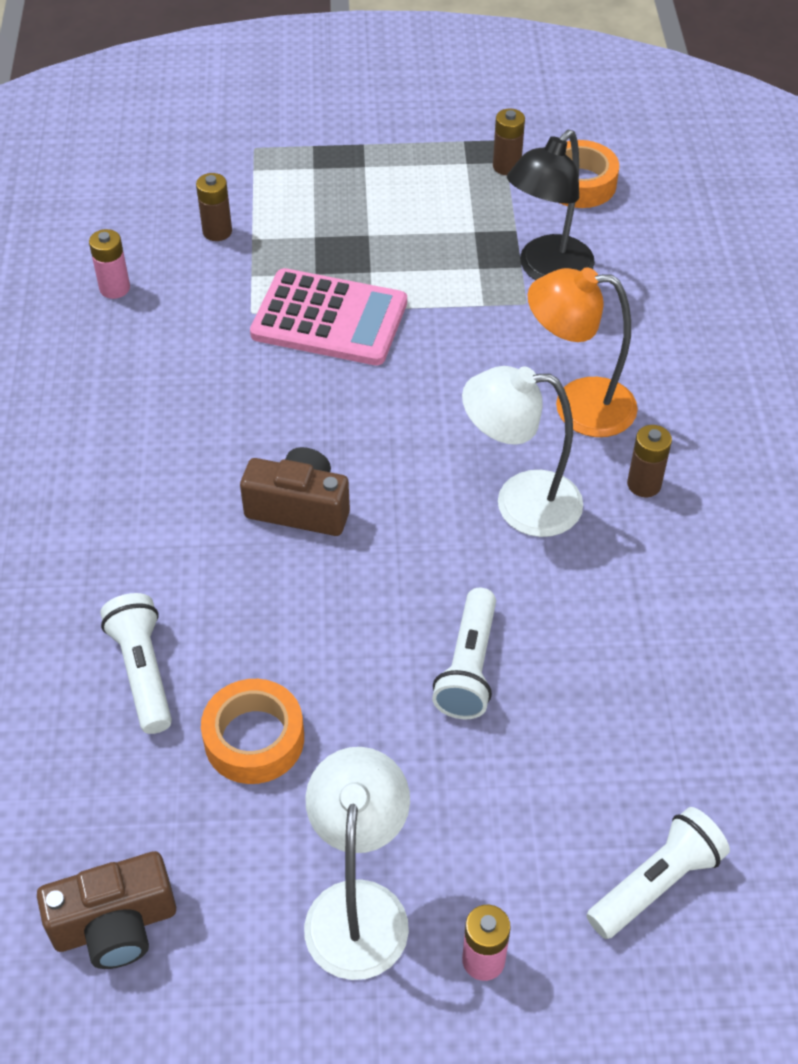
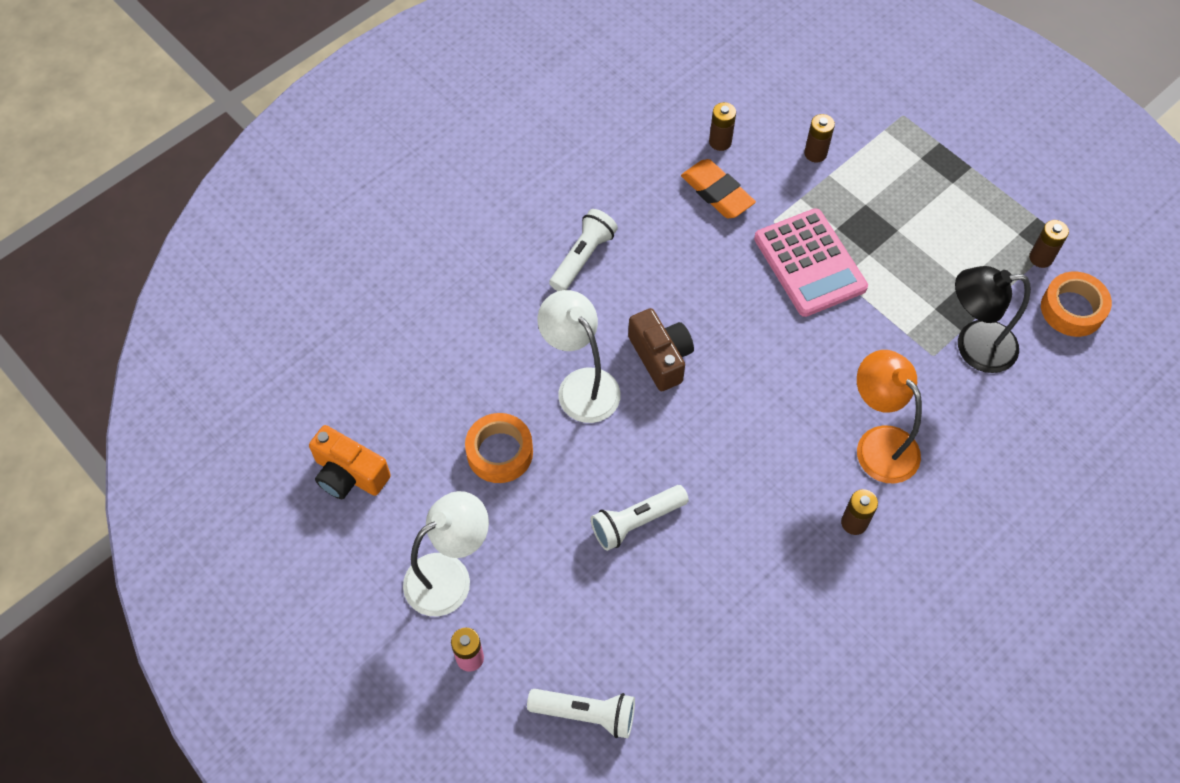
camera: 50 degrees right, 10 degrees up
brown camera [37,851,176,969] -> orange camera [309,425,391,499]
pink battery [89,229,130,299] -> brown battery [709,102,736,151]
white flashlight [100,593,172,734] -> white flashlight moved to [549,209,618,291]
white lamp [462,366,583,537] -> white lamp moved to [538,290,621,423]
none -> orange eraser [681,159,756,218]

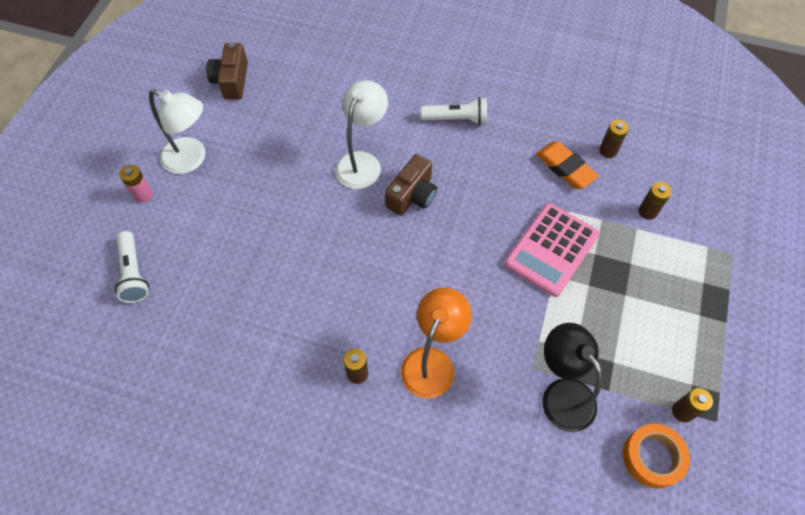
camera: 60 degrees right, 0 degrees up
orange camera [309,425,391,499] -> brown camera [206,42,248,100]
orange tape [465,413,533,483] -> none
white flashlight [591,485,689,551] -> none
orange eraser [681,159,756,218] -> orange eraser turned 60 degrees counterclockwise [536,141,599,189]

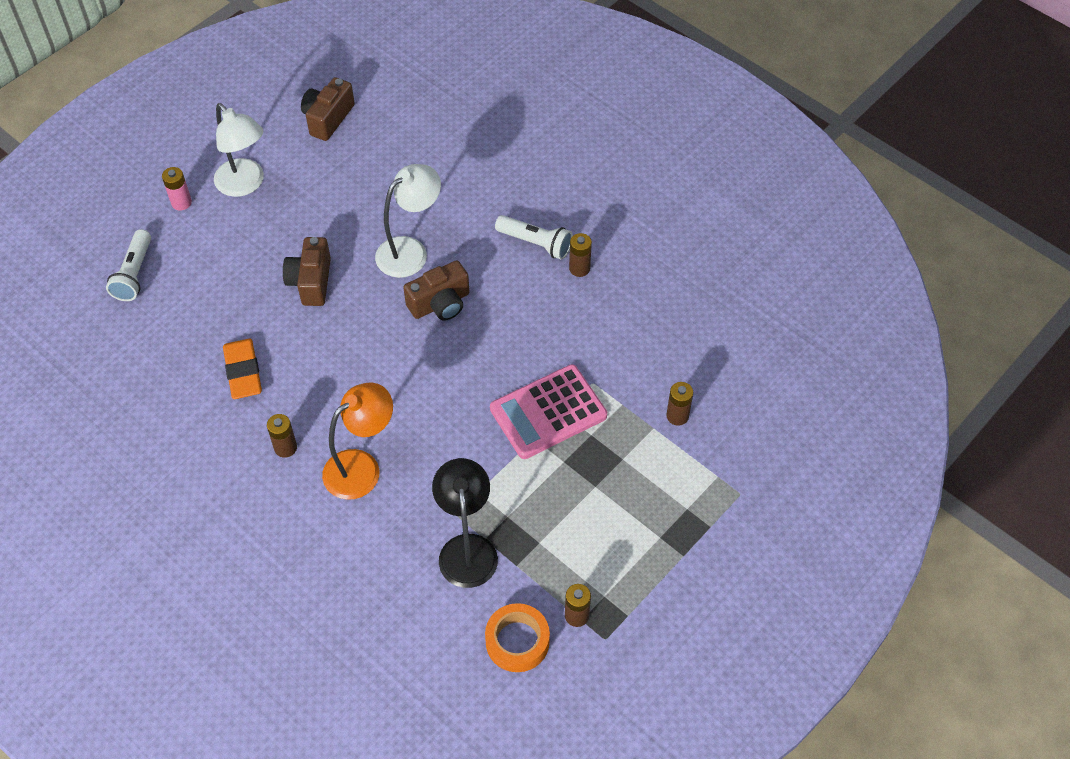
camera: 25 degrees right, 5 degrees down
orange eraser [536,141,599,189] -> orange eraser moved to [223,339,262,399]
brown battery [599,120,629,158] -> brown battery moved to [569,233,592,277]
none -> brown camera [283,237,331,306]

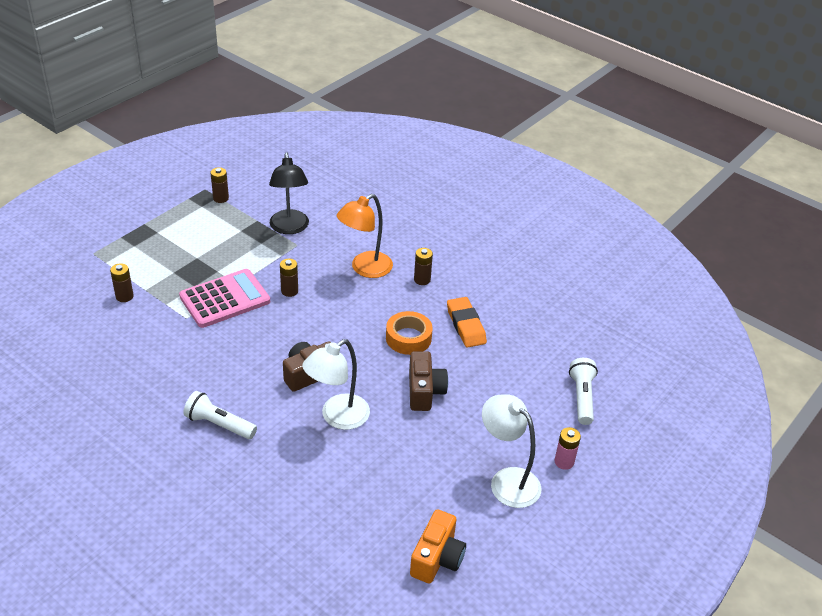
camera: 175 degrees right, 15 degrees down
brown camera [301,77,355,141] -> orange camera [410,509,466,583]
orange tape [485,603,550,672] -> orange tape moved to [386,311,433,355]
brown battery [569,233,592,277] -> brown battery moved to [280,259,298,297]

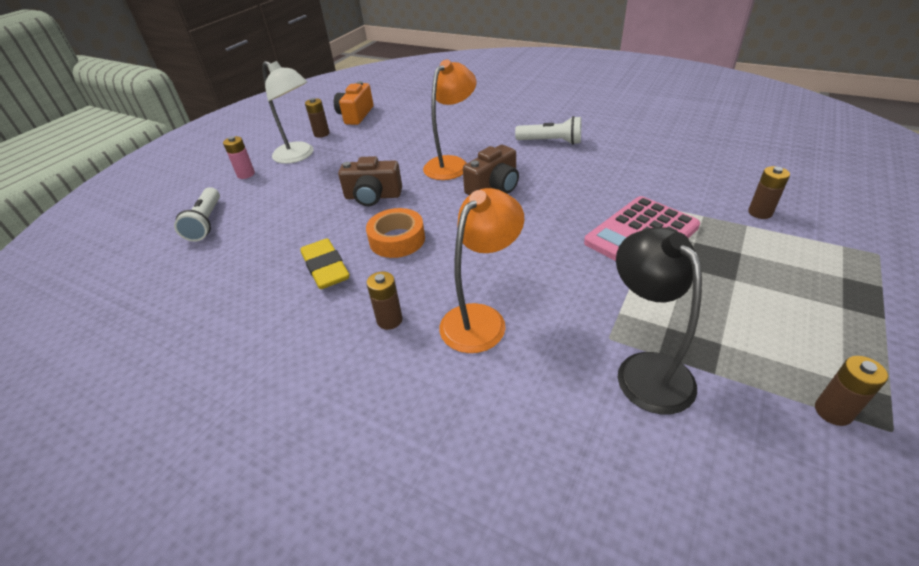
camera: 175 degrees right, 0 degrees up
brown battery [280,259,298,297] -> brown battery moved to [305,98,330,138]
white lamp [302,339,370,430] -> orange lamp [423,60,476,180]
brown camera [409,351,448,411] -> brown camera turned 75 degrees counterclockwise [338,156,402,206]
orange eraser [447,297,487,348] -> yellow eraser [300,238,349,289]

